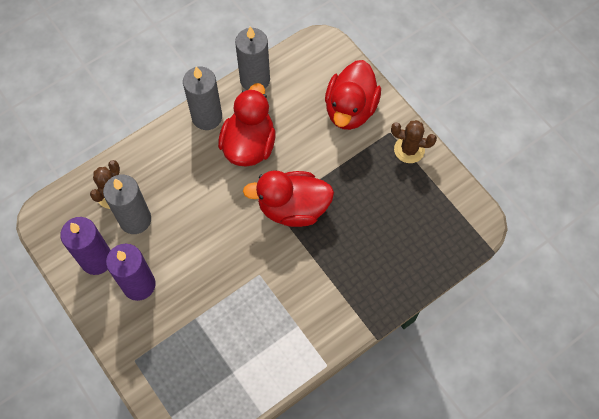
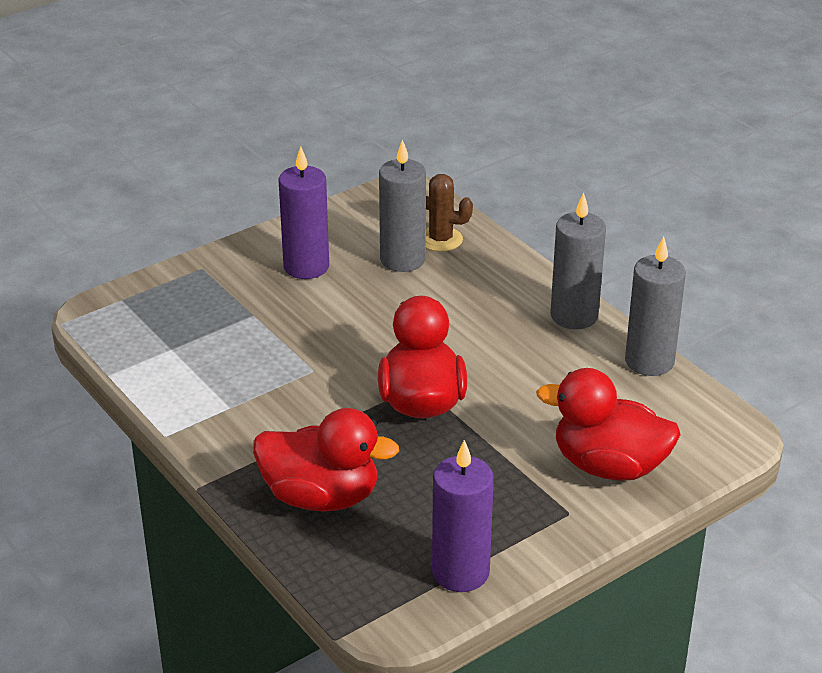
camera: 90 degrees right, 30 degrees down
purple candle [60,217,111,275] -> purple candle moved to [432,440,494,592]
red duck [218,83,276,166] -> red duck moved to [253,408,399,512]
brown cactus [391,120,437,163] -> none

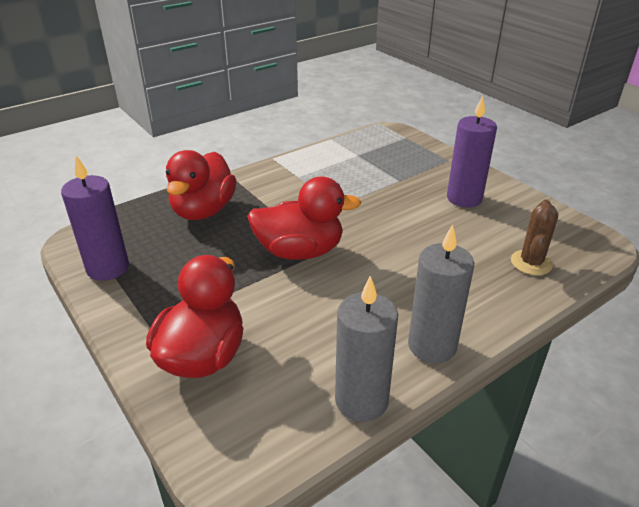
camera: 90 degrees right, 0 degrees up
grey candle [379,139,426,272] -> none

